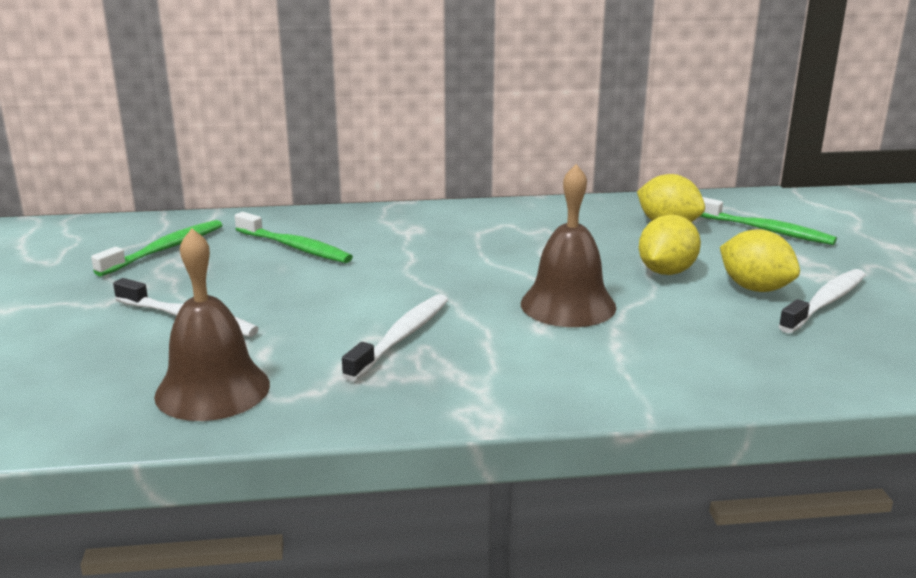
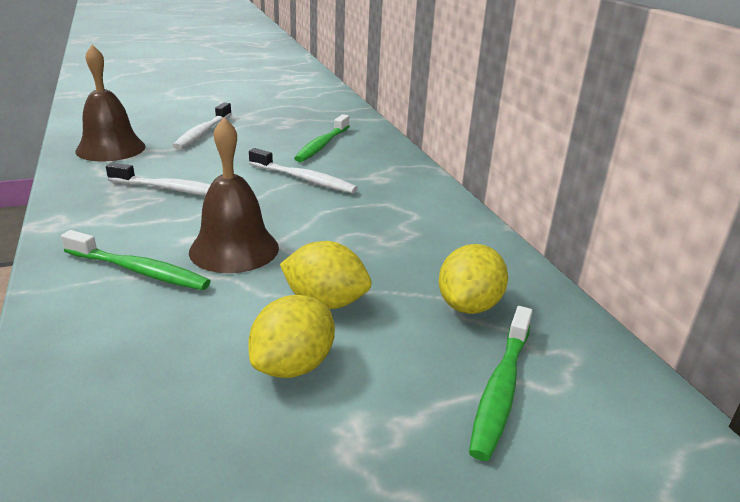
camera: 75 degrees right, 5 degrees up
green toothbrush [91,220,222,276] -> green toothbrush moved to [61,230,211,290]
white toothbrush [779,269,866,333] -> white toothbrush moved to [249,148,358,193]

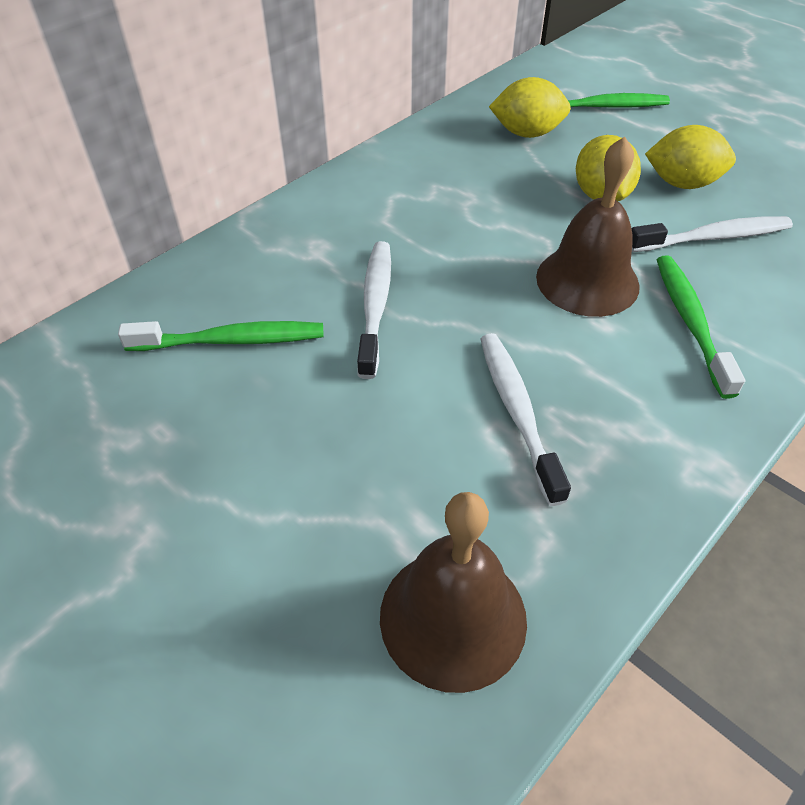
camera: 115 degrees left, 20 degrees up
white toothbrush [173,103,232,149] -> white toothbrush moved to [632,216,793,252]

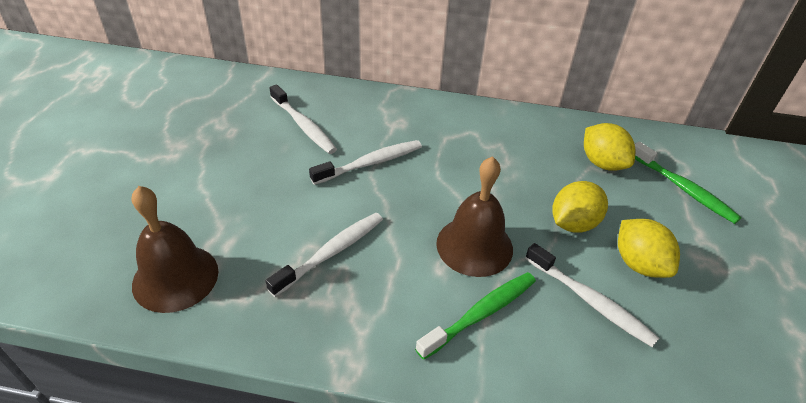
camera: 55 degrees right, 5 degrees down
green toothbrush [118,321,324,351] -> white toothbrush [270,84,337,154]

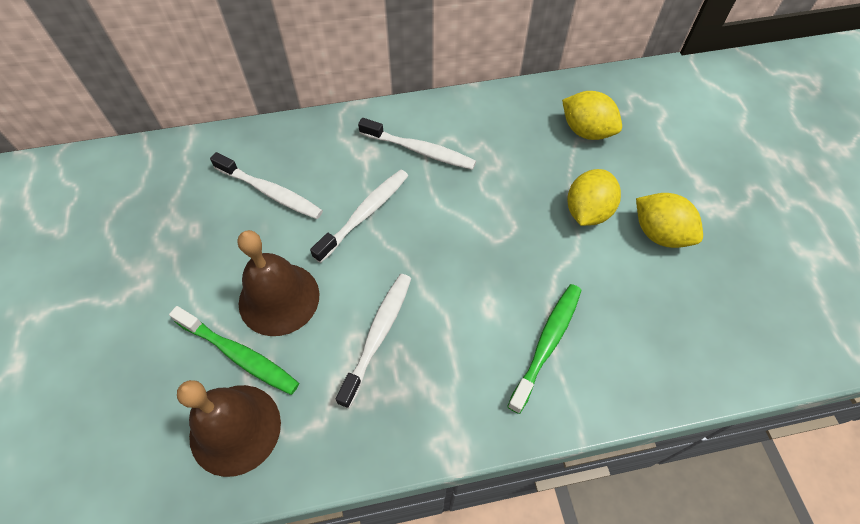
camera: 20 degrees left, 15 degrees up
brown bell [436,156,513,277] -> brown bell moved to [237,230,320,336]
white toothbrush [525,243,659,347] -> white toothbrush moved to [358,118,476,170]
green toothbrush [635,141,742,224] -> green toothbrush moved to [169,306,299,395]

